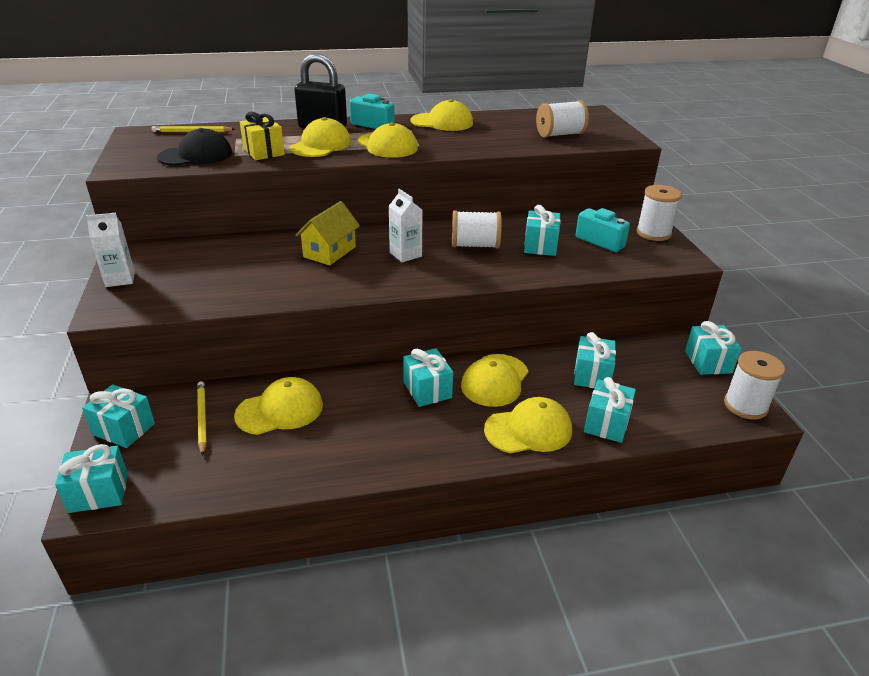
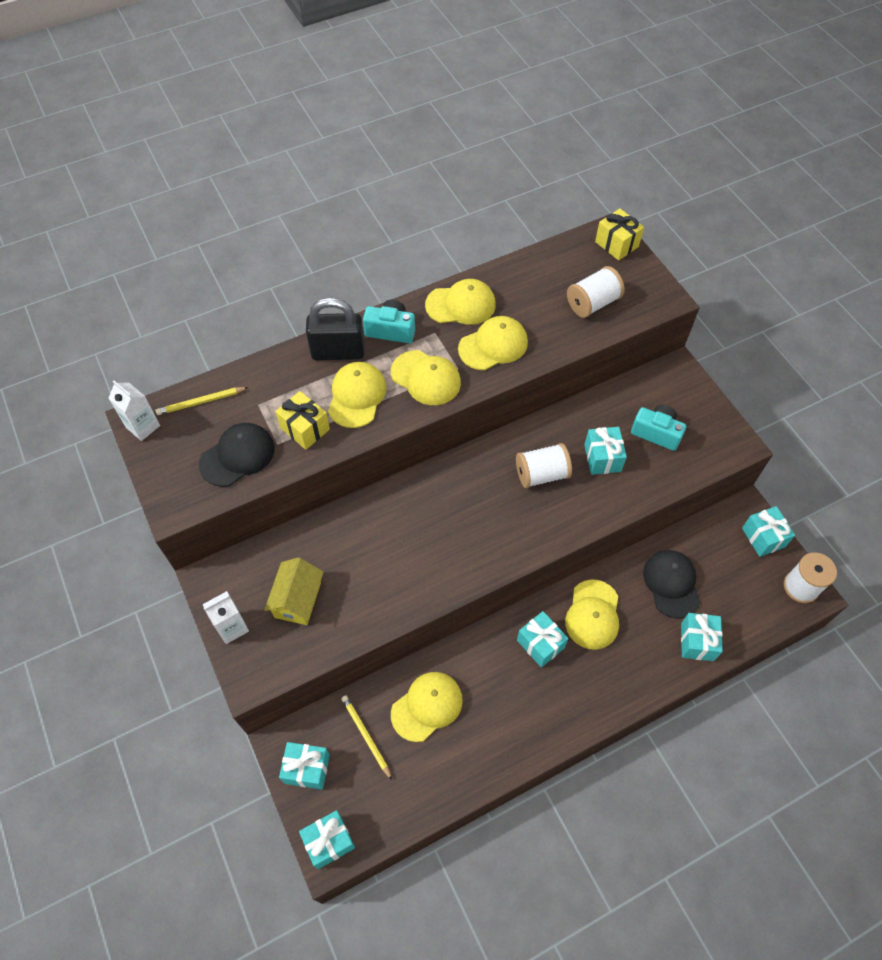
camera: 15 degrees left, 25 degrees up
yellow house [295,201,360,265] -> yellow house moved to [264,558,324,625]
white carton [389,189,422,262] -> white carton moved to [108,380,160,441]
yellow cap [484,397,572,453] -> yellow cap moved to [458,316,528,370]
turquoise gift [574,332,616,388] -> black cap [643,550,700,618]
white spool [636,185,682,241] -> none
none -> yellow gift [595,208,644,261]

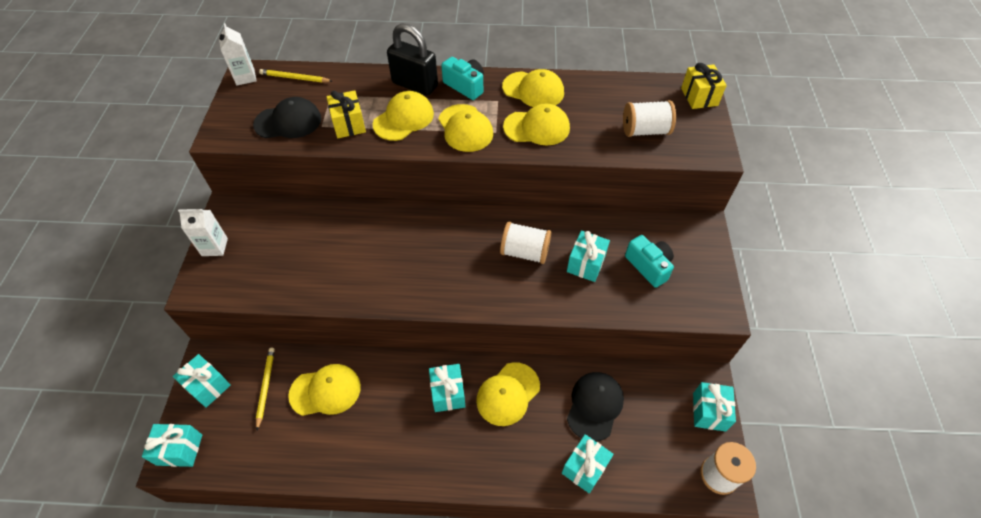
camera: 30 degrees right, 5 degrees down
yellow house [264,558,324,625] -> none

